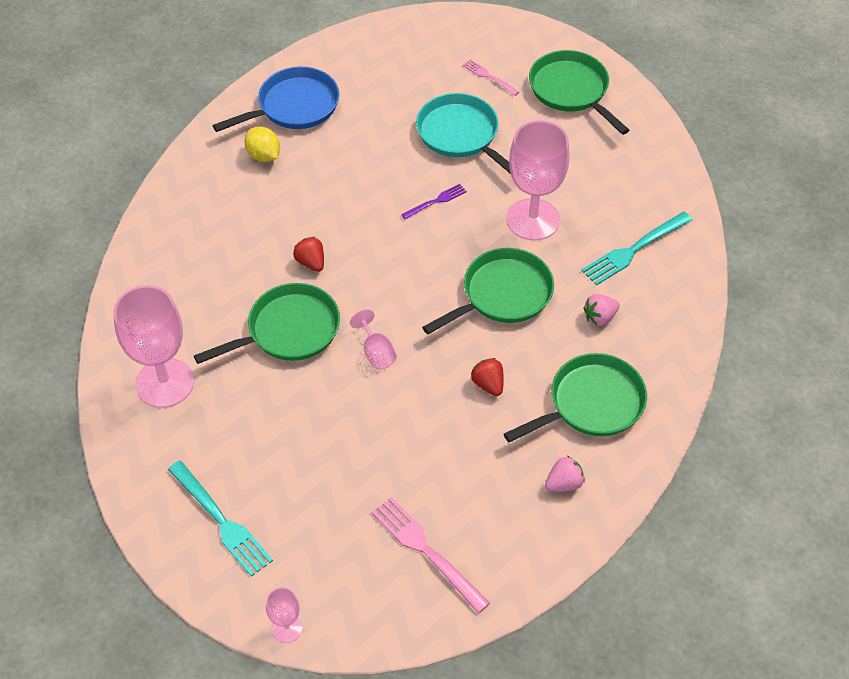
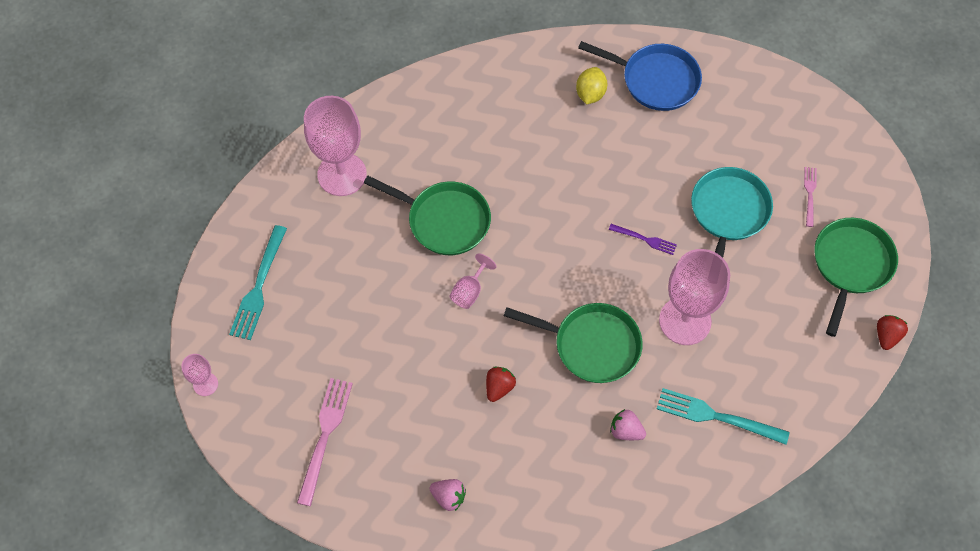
camera: 55 degrees right, 10 degrees up
red strawberry [293,237,324,272] -> red strawberry moved to [877,315,908,350]
green pan [504,353,647,442] -> none

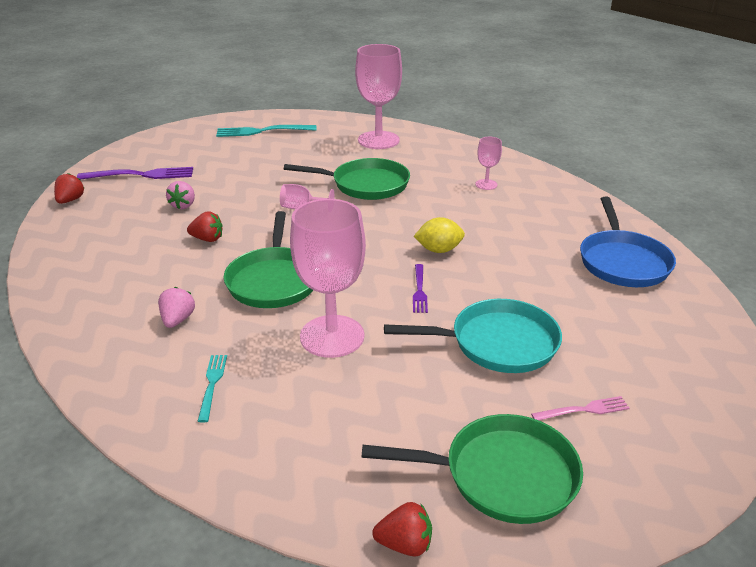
camera: 70 degrees right, 30 degrees down
pink goblet [181,354,218,396] -> pink goblet moved to [476,137,502,190]
pink fork [297,378,353,506] -> purple fork [77,167,193,180]
green pan [364,176,491,255] -> green pan turned 90 degrees counterclockwise [284,158,410,200]
pink strawberry [429,479,466,511] -> pink strawberry moved to [166,181,195,209]
yellow lemon [576,67,607,105] -> yellow lemon moved to [414,217,465,253]
turquoise fork [657,388,790,445] -> turquoise fork [198,355,227,422], size x0.56
none -> red strawberry [54,173,85,204]

